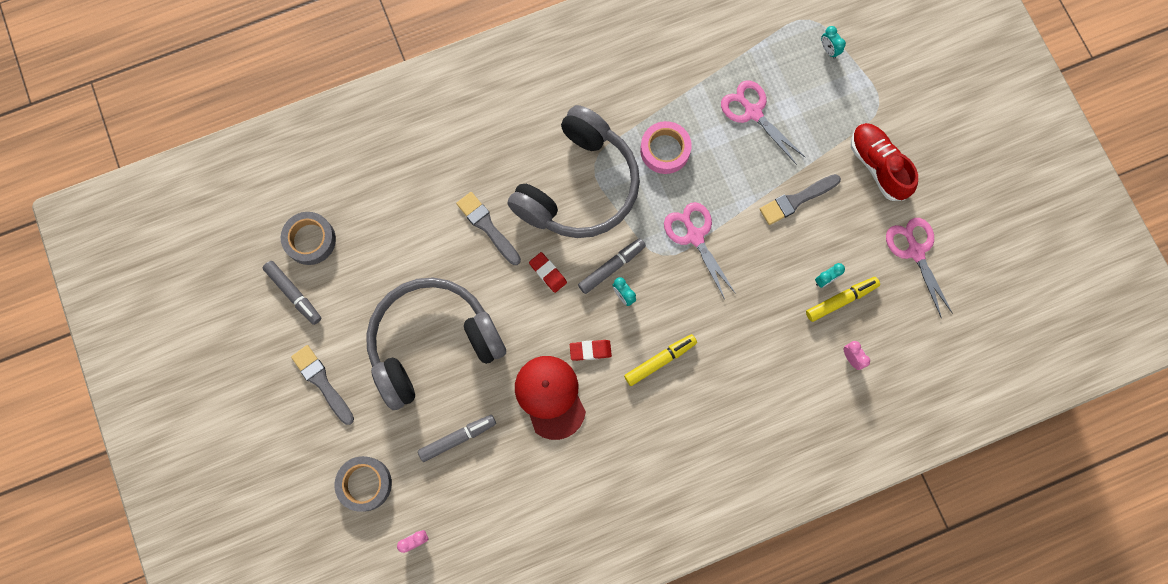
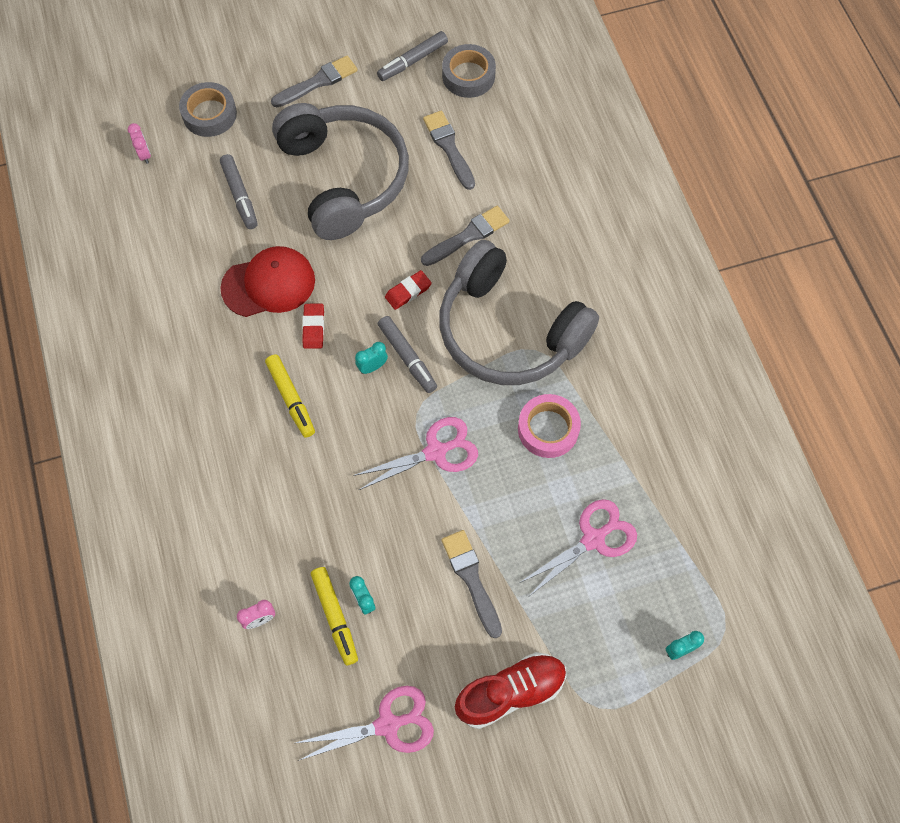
camera: 95 degrees right, 10 degrees down
none -> grey brush [423,111,475,190]

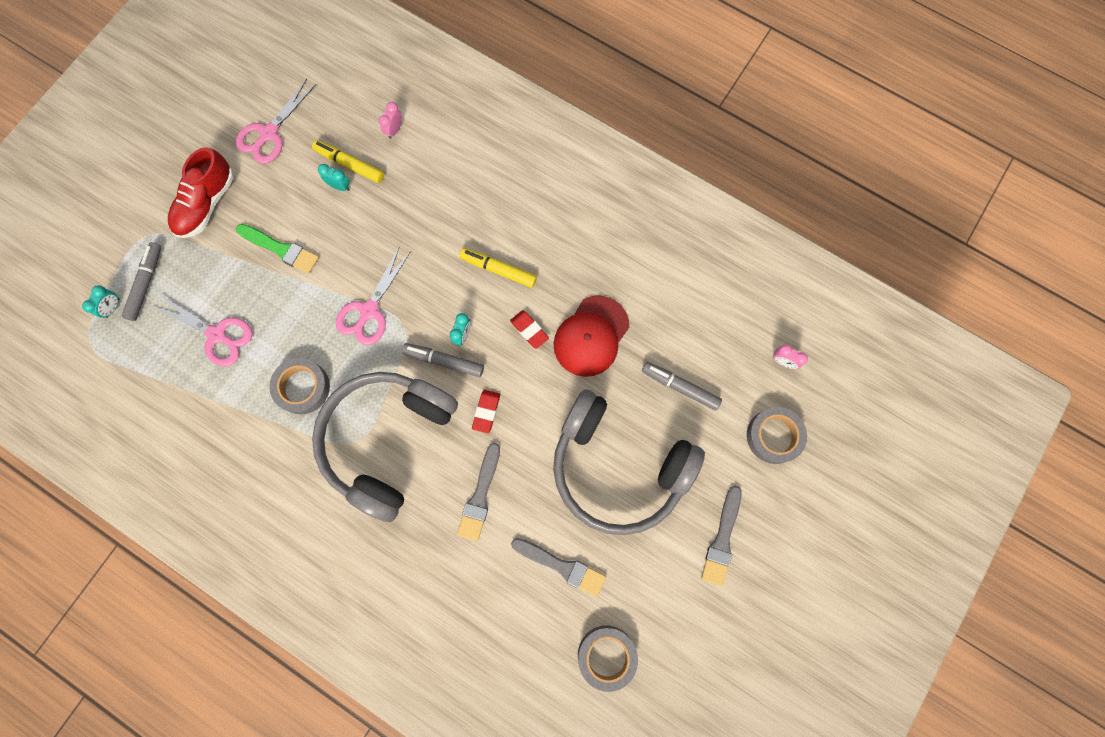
camera: 140 degrees right, 10 degrees up
grey marker [377,31,448,81] -> grey marker moved to [122,242,161,321]
grey headphones [439,240,599,385] -> grey headphones turned 60 degrees counterclockwise [312,372,458,522]
grey brush [442,530,502,639] -> green brush [236,224,319,274]
pink tape [518,394,581,458] -> grey tape [269,358,330,414]
pink scissors [518,499,637,596] -> pink scissors turned 75 degrees counterclockwise [153,294,253,366]

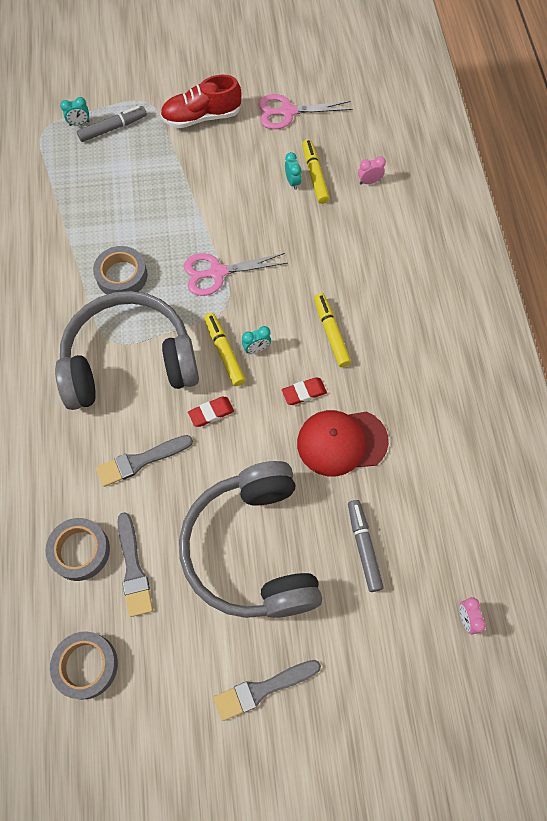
camera: 50 degrees right, 10 degrees down
pink scissors [153,294,253,366] -> none
green brush [236,224,319,274] -> none
grey marker [402,343,484,377] -> yellow marker [204,313,246,386]
red eraser [510,310,549,349] -> red eraser turned 60 degrees clockwise [282,377,327,405]
grey tape [747,407,807,464] -> grey tape moved to [45,518,110,581]

